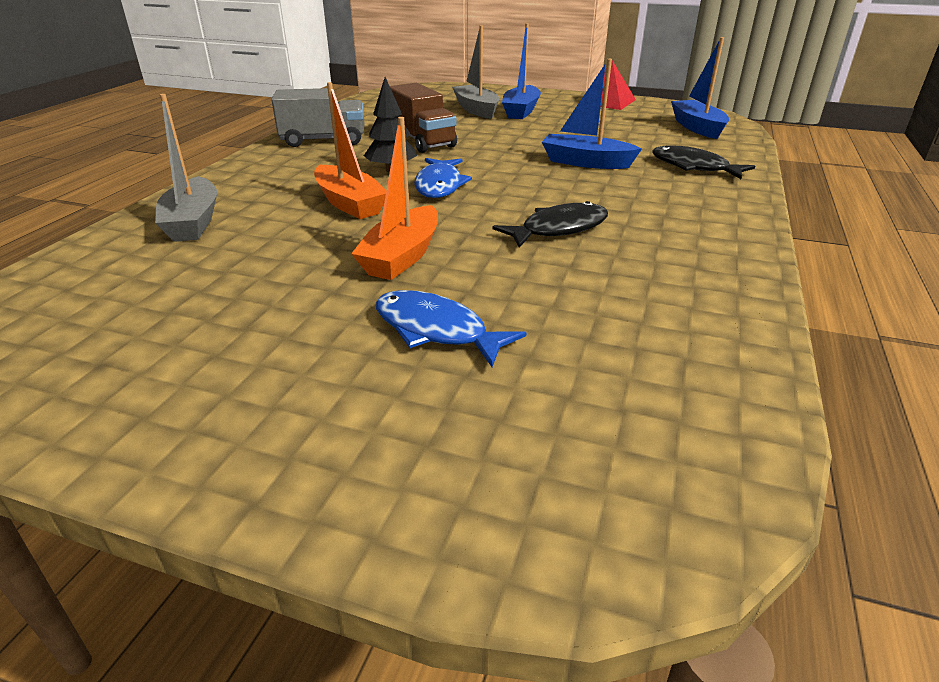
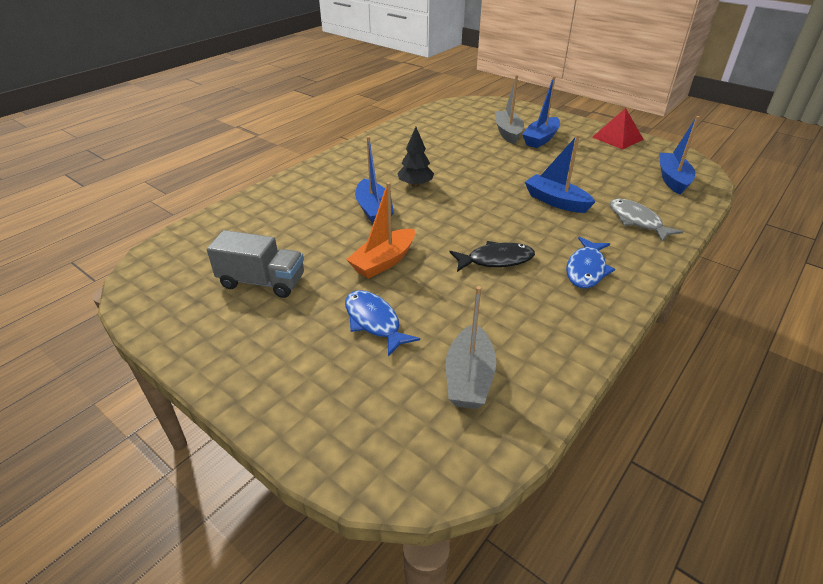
camera: 20 degrees right, 5 degrees up
grey boat [155,94,217,242] -> grey boat moved to [446,286,496,409]
grey truck [271,88,365,147] -> grey truck moved to [207,230,304,298]
orange boat [314,82,387,219] -> blue boat [355,136,394,223]
brown truck [390,83,457,153] -> none
blue fish [414,158,472,198] -> blue fish moved to [566,237,615,288]
black fish [652,145,755,179] -> grey fish [610,199,683,242]

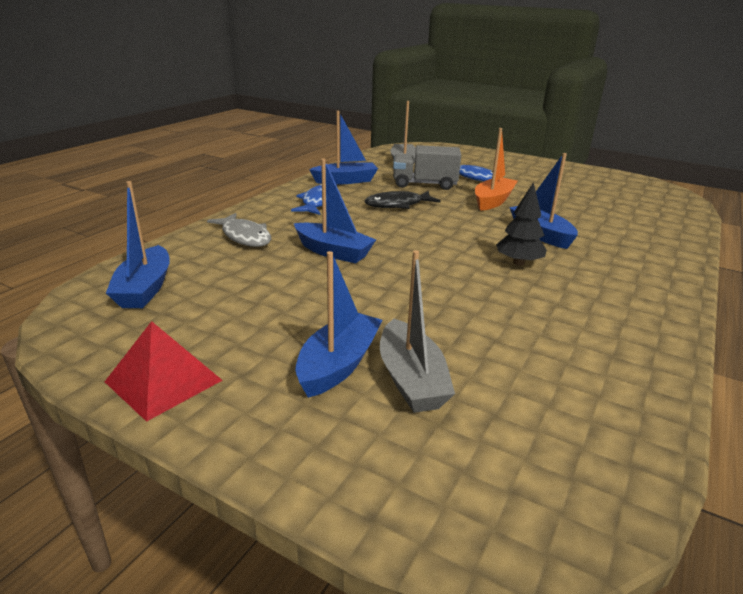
camera: 170 degrees right, 10 degrees down
grey truck [207,230,304,298] -> grey truck moved to [393,145,461,190]
none -> blue boat [309,111,378,185]

